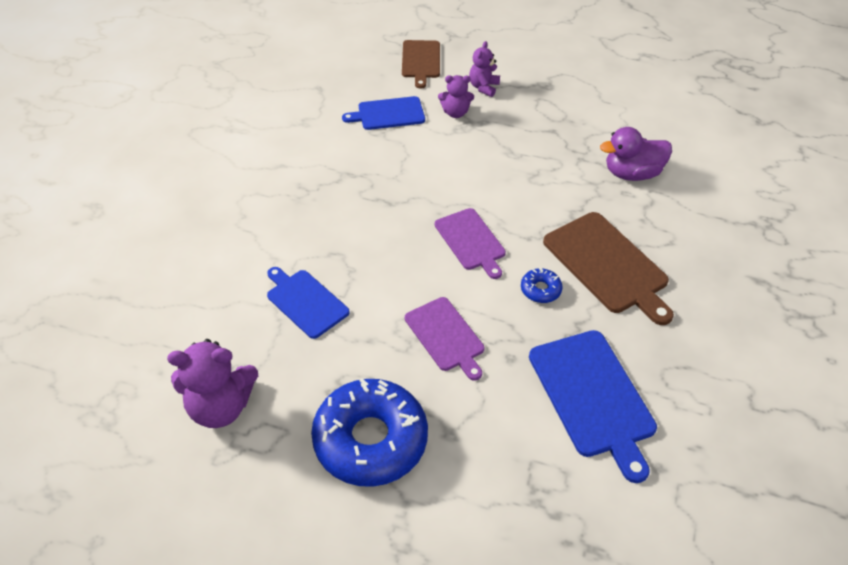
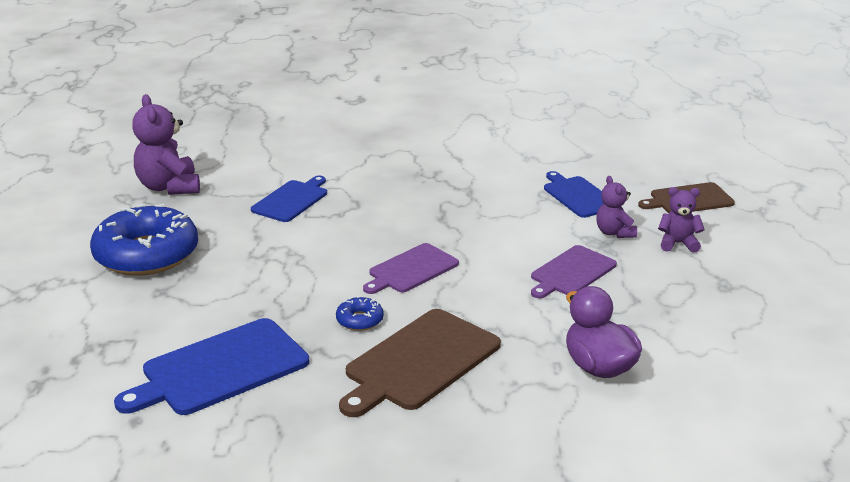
camera: 75 degrees right, 20 degrees down
purple cutting board [405,297,485,381] -> purple cutting board moved to [531,245,617,298]

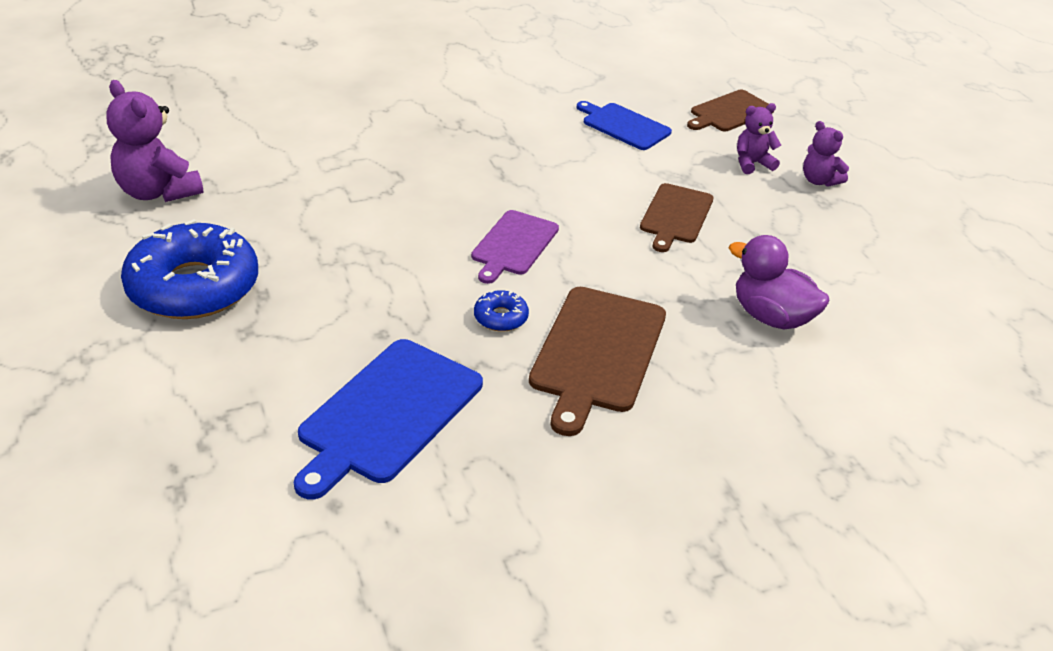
camera: 25 degrees left, 10 degrees up
blue cutting board [251,176,327,222] -> none
purple cutting board [531,245,617,298] -> brown cutting board [640,183,713,252]
purple teddy bear [596,176,637,238] -> purple teddy bear moved to [803,121,849,187]

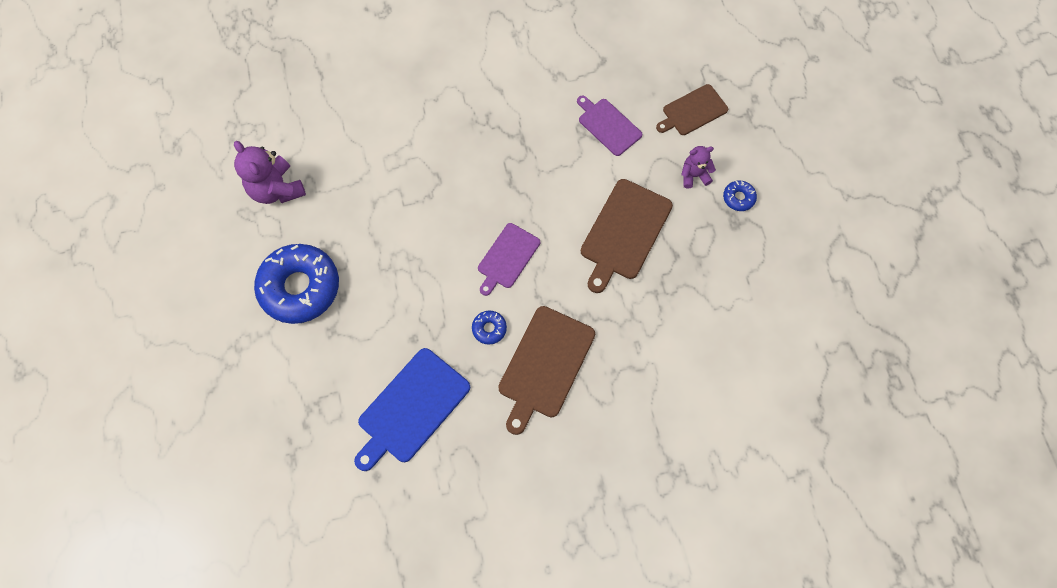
camera: 10 degrees right, 30 degrees up
blue cutting board [576,101,672,150] -> purple cutting board [577,96,642,156]
brown cutting board [640,183,713,252] -> brown cutting board [581,179,673,293], size x1.57
purple duck [729,235,830,329] -> none
purple teddy bear [803,121,849,187] -> blue donut [723,180,757,211]

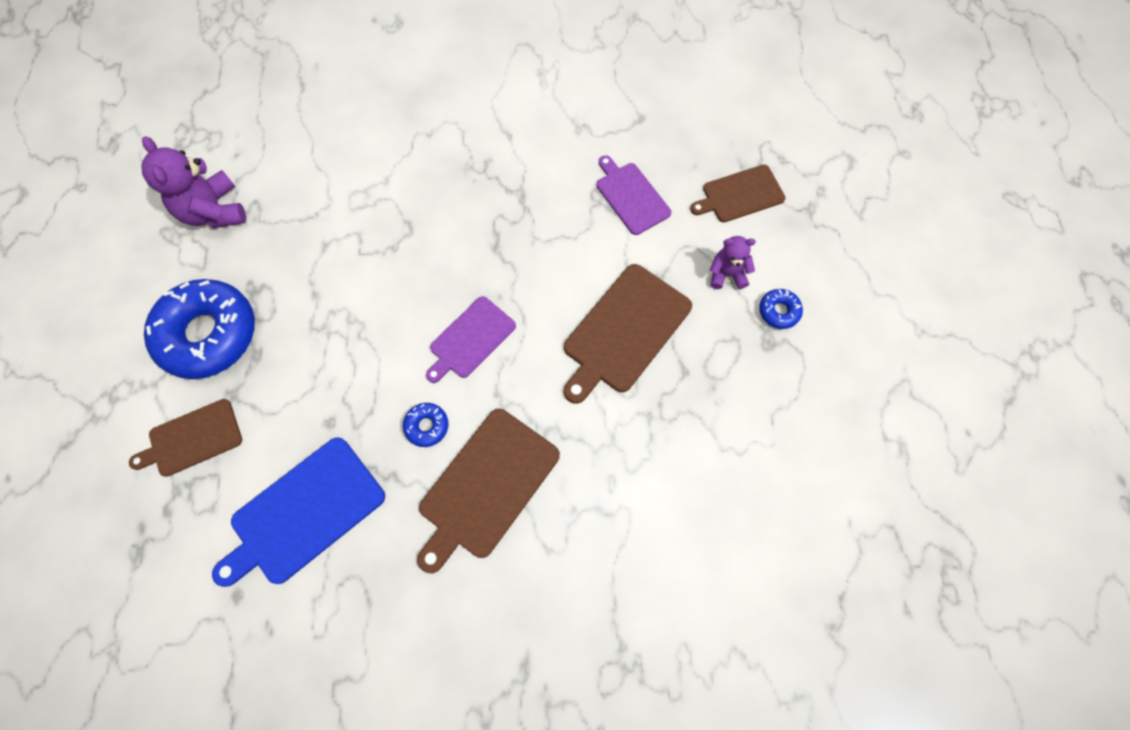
camera: 10 degrees right, 0 degrees up
none -> brown cutting board [129,399,242,477]

